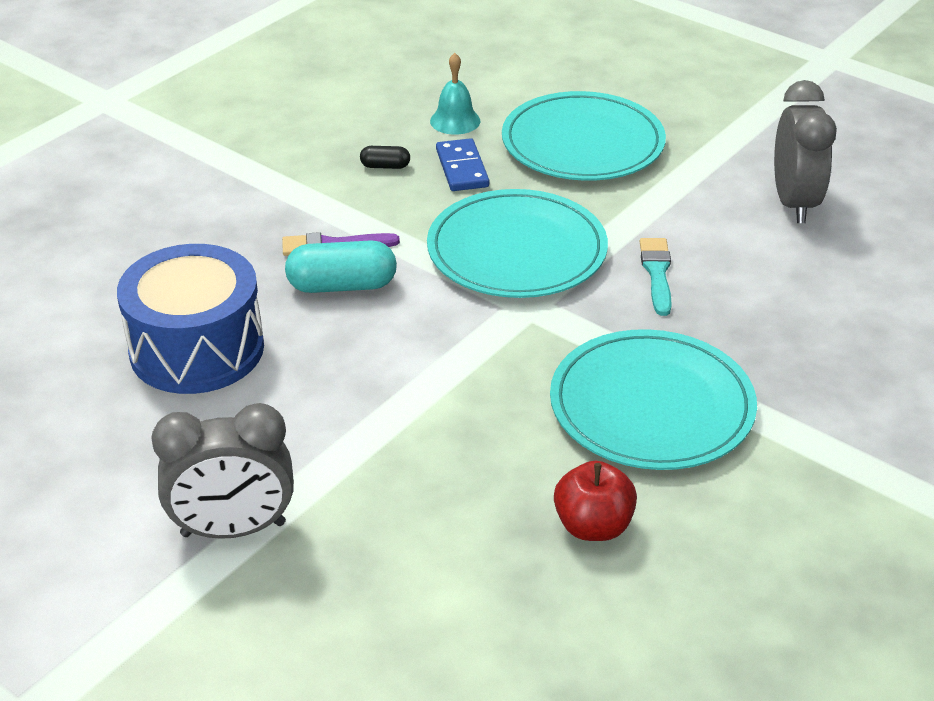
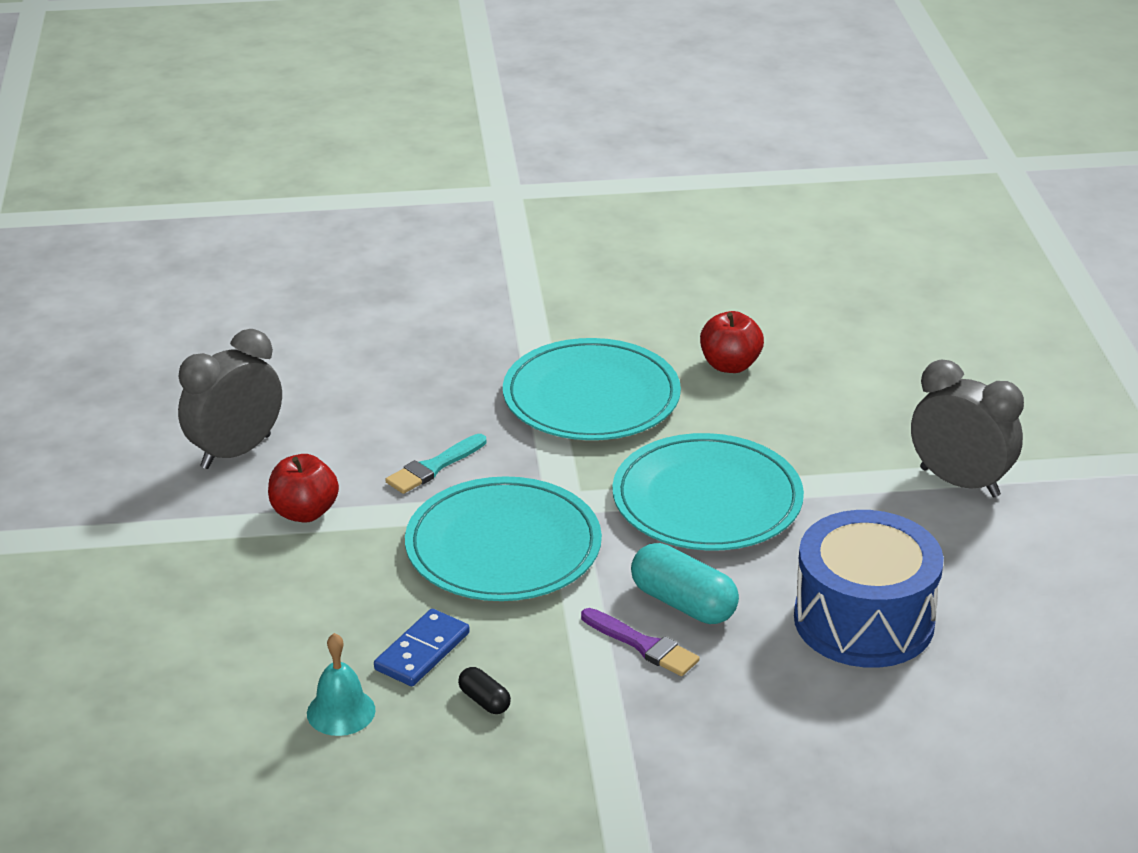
camera: 135 degrees left, 5 degrees down
turquoise plate [502,91,666,181] -> turquoise plate moved to [612,433,804,551]
none -> red apple [268,454,339,523]

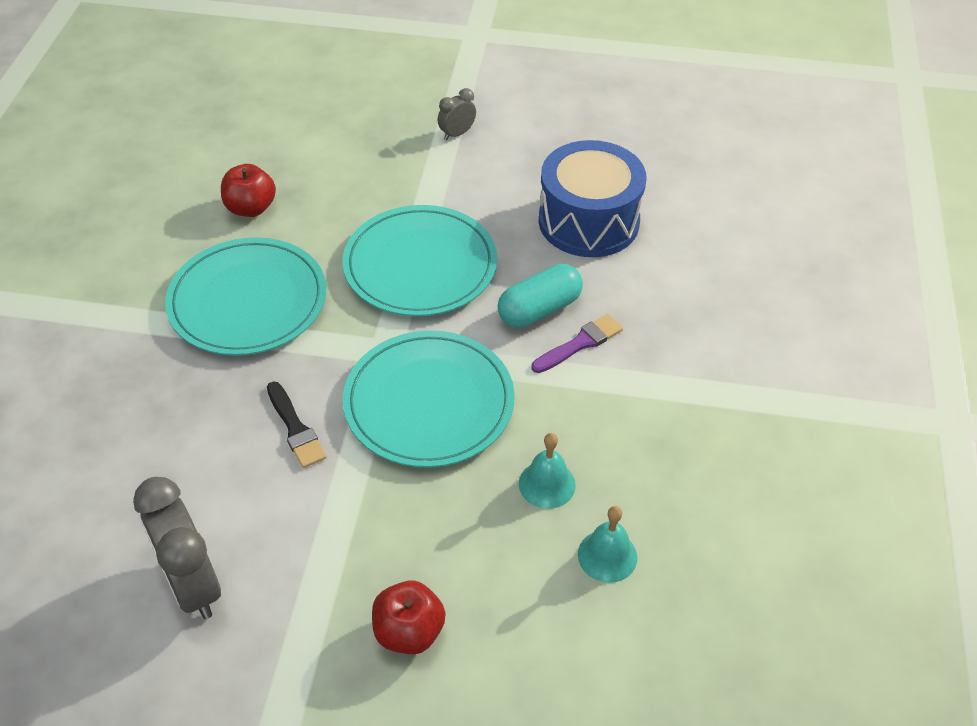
camera: 75 degrees left, 15 degrees up
red apple [268,454,339,523] -> red apple moved to [372,581,446,654]
blue domino [374,609,470,686] -> turquoise bell [519,433,576,509]
turquoise brush [385,434,486,494] -> black brush [267,381,327,468]
black capsule [458,667,511,714] -> none
grey clock [911,360,1024,497] -> grey clock [438,88,476,140], size x0.51

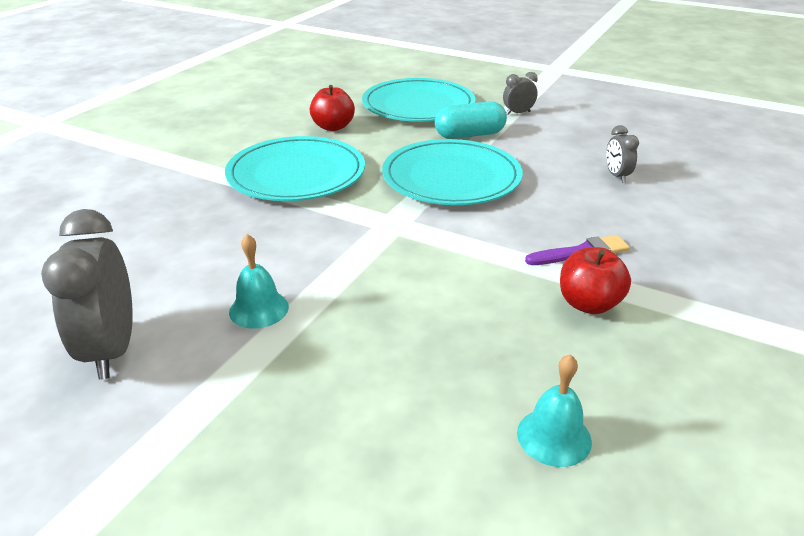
camera: 20 degrees right, 15 degrees down
black brush [267,381,327,468] -> none
turquoise plate [343,331,514,468] -> turquoise plate moved to [362,78,476,122]
red apple [372,581,446,654] -> red apple moved to [560,247,631,314]
turquoise capsule [498,264,583,328] -> turquoise capsule moved to [435,101,507,139]
turquoise bell [519,433,576,509] -> turquoise bell moved to [229,234,289,329]
blue drum [539,140,646,257] -> grey clock [606,125,639,183]

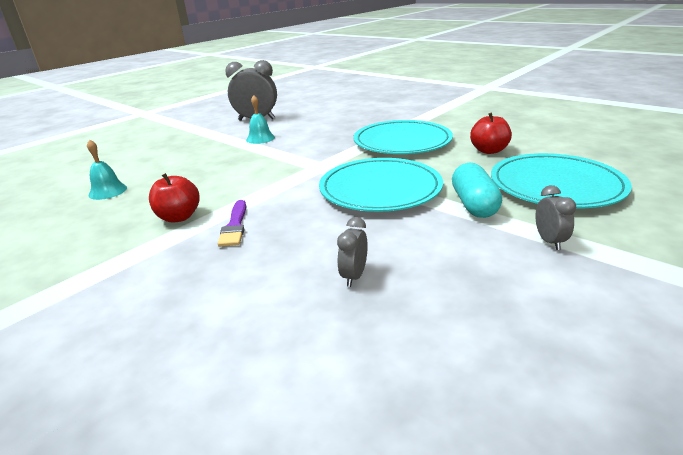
camera: 105 degrees right, 5 degrees down
grey clock [606,125,639,183] -> grey clock turned 75 degrees counterclockwise [337,217,368,287]

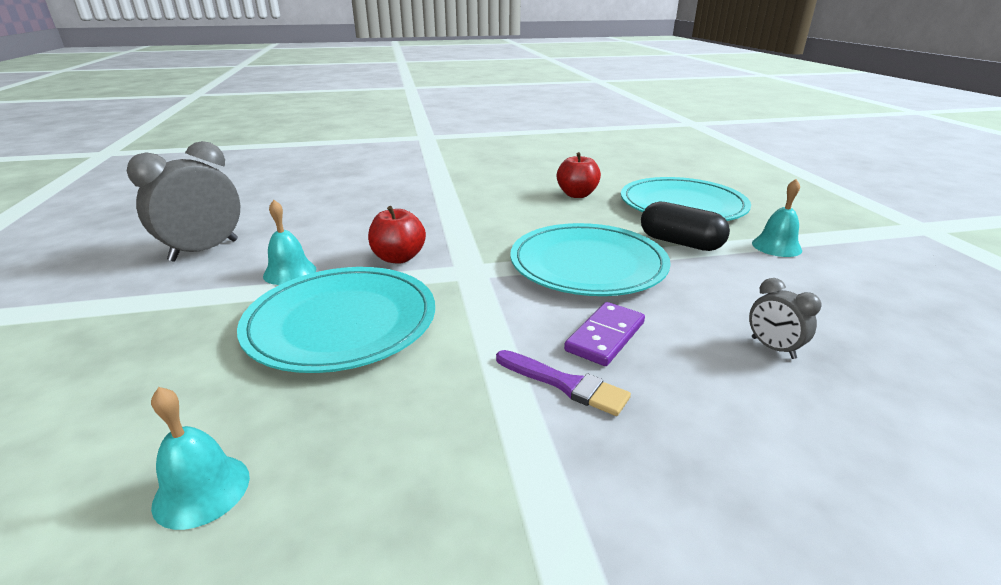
camera: 55 degrees left, 0 degrees up
red apple [149,173,200,222] -> red apple moved to [368,206,426,263]
turquoise plate [354,120,453,154] -> turquoise plate moved to [237,267,435,373]
turquoise capsule [452,163,502,218] -> black capsule [641,202,730,251]
grey clock [535,185,576,250] -> turquoise bell [752,179,802,257]
none -> purple domino [564,302,645,366]

